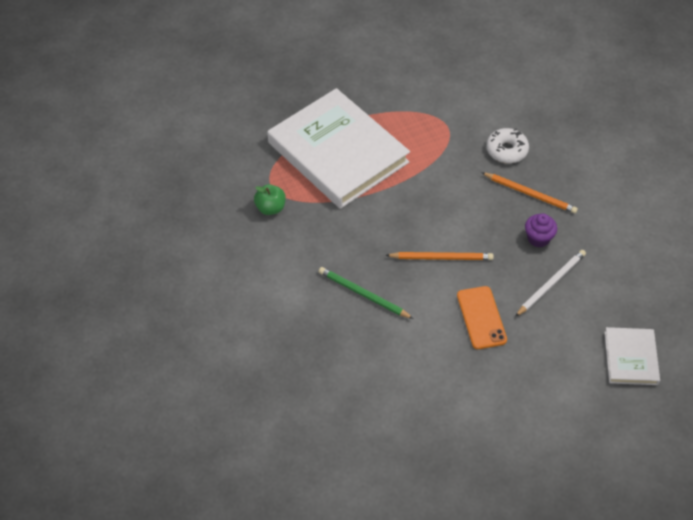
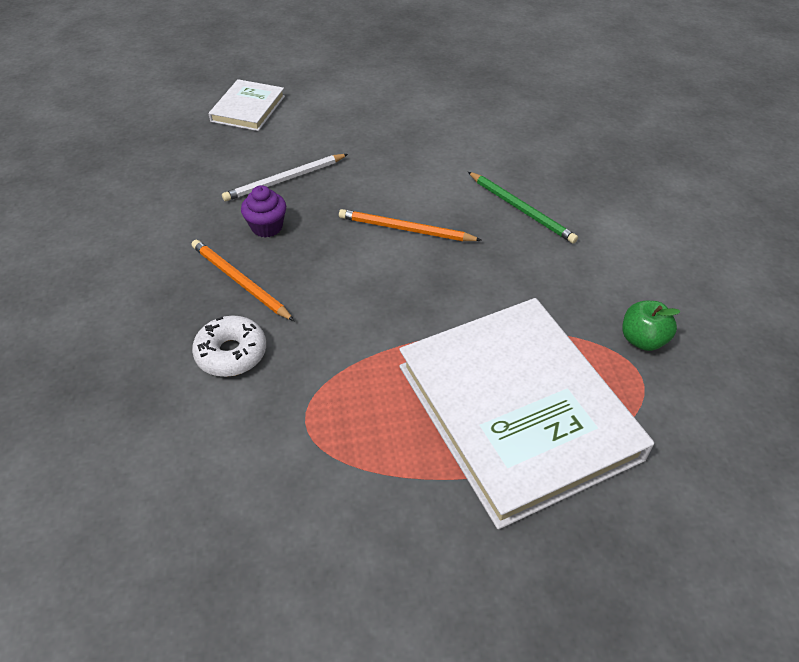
camera: 165 degrees left, 5 degrees down
orange phone [457,286,507,349] -> none

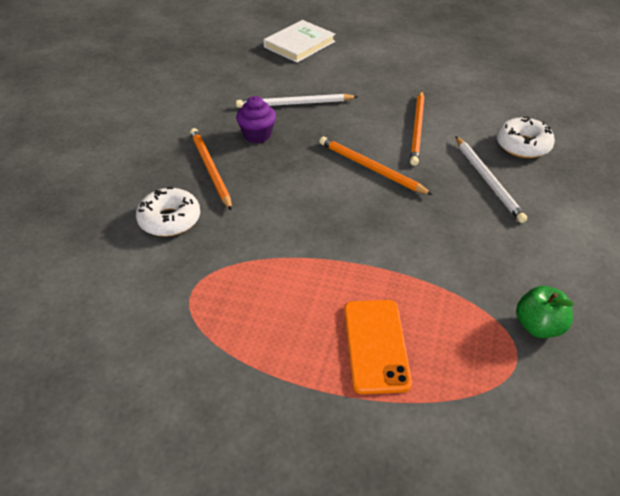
camera: 25 degrees right, 5 degrees down
white book [399,298,654,530] -> orange phone [344,300,412,394]
green pencil [468,172,578,244] -> white pencil [455,136,527,223]
none -> orange pencil [410,90,425,166]
none -> white donut [496,117,555,158]

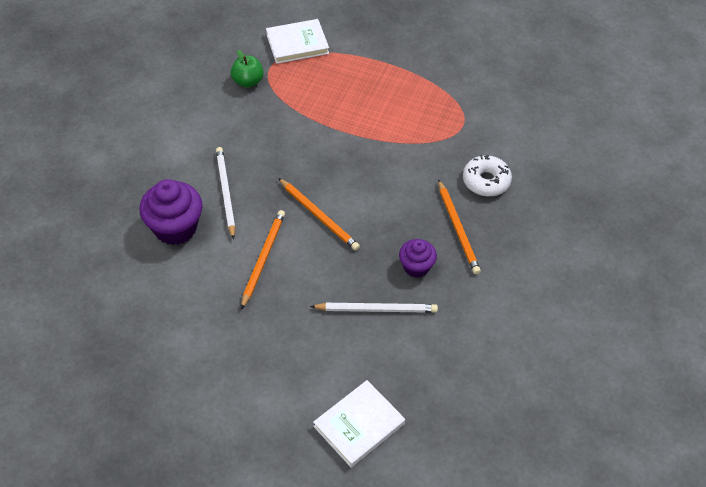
camera: 175 degrees left, 10 degrees up
orange phone [344,300,412,394] -> none
white donut [496,117,555,158] -> purple cupcake [140,179,203,245]
none -> white book [266,19,329,64]

